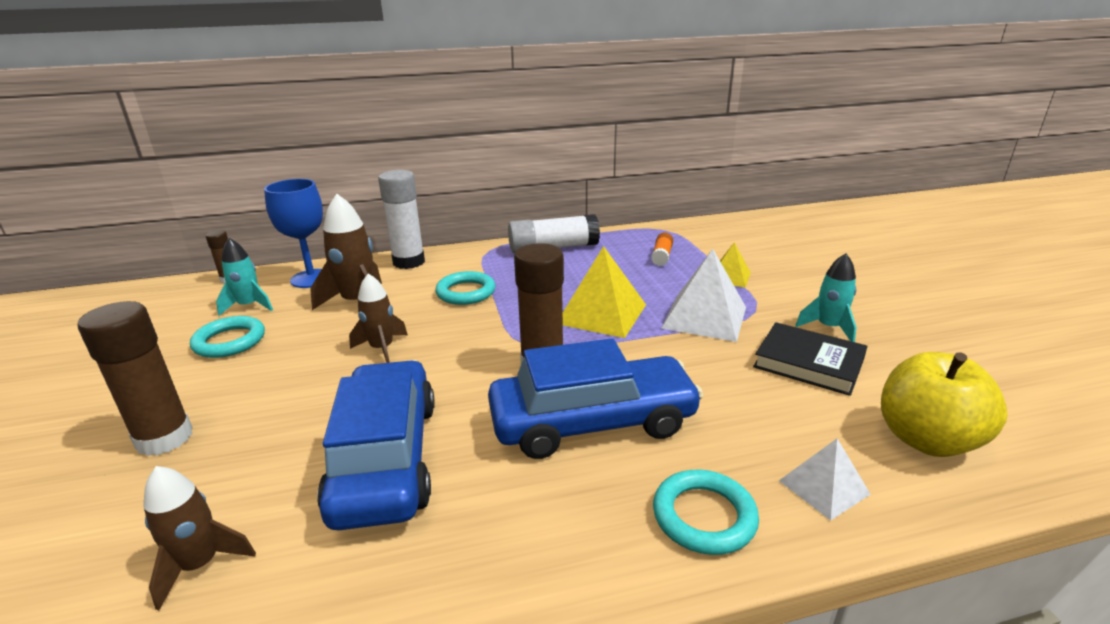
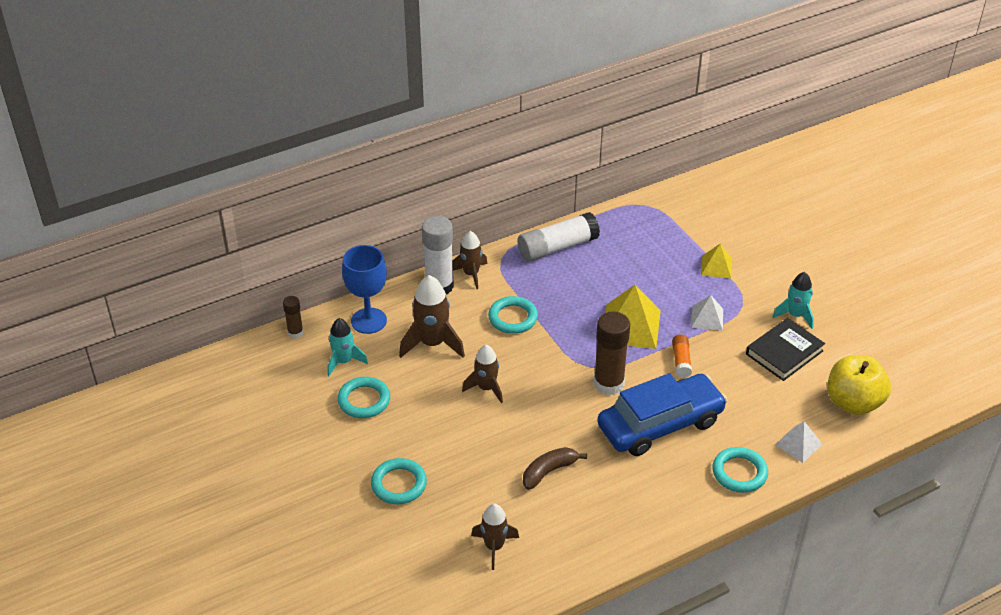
camera: 15 degrees left, 15 degrees up
brown glue stick [78,301,193,456] -> turquoise ring [371,458,427,504]
blue car [317,360,435,530] -> brown banana [523,447,587,490]
orange glue stick [651,232,673,266] -> orange glue stick moved to [672,334,692,378]
white pyramid [661,249,746,342] -> white pyramid [691,295,723,331], size x0.57
black book [753,322,868,396] -> black book turned 60 degrees counterclockwise [746,318,825,381]
none -> brown rocket [452,231,488,289]

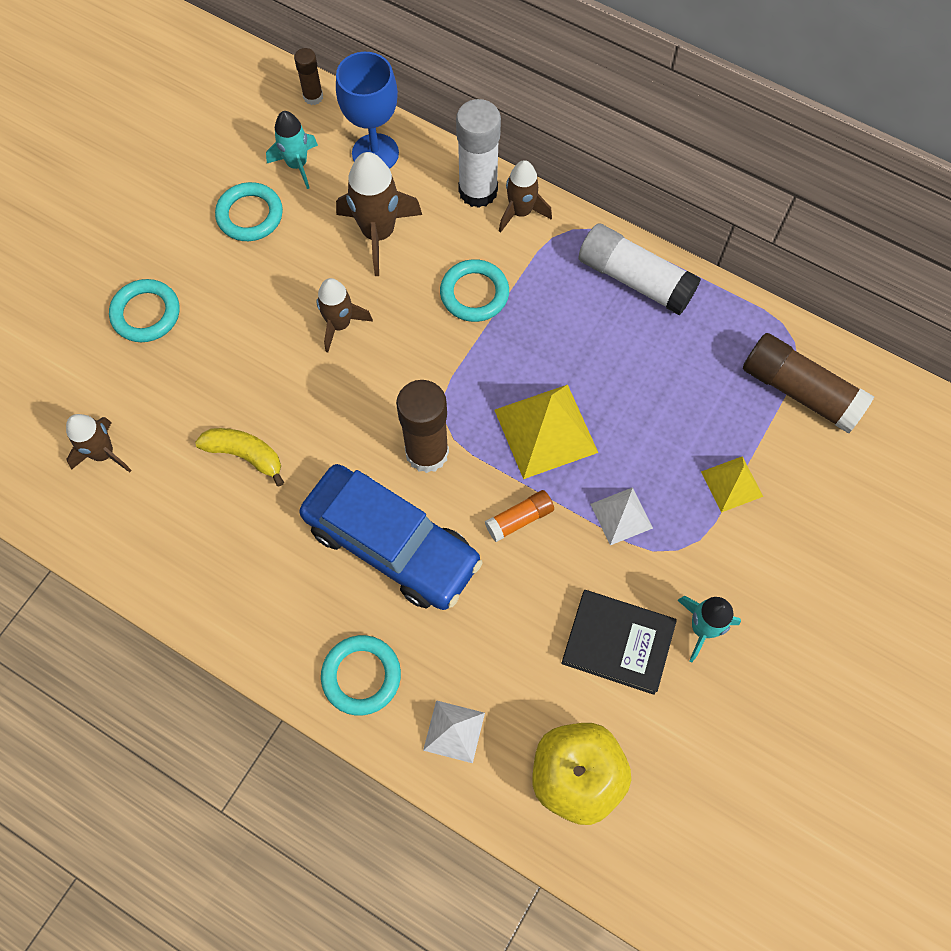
camera: 60 degrees right, 25 degrees up
brown banana [523,447,587,490] -> yellow banana [195,428,284,486]
none -> brown glue stick [743,333,874,433]

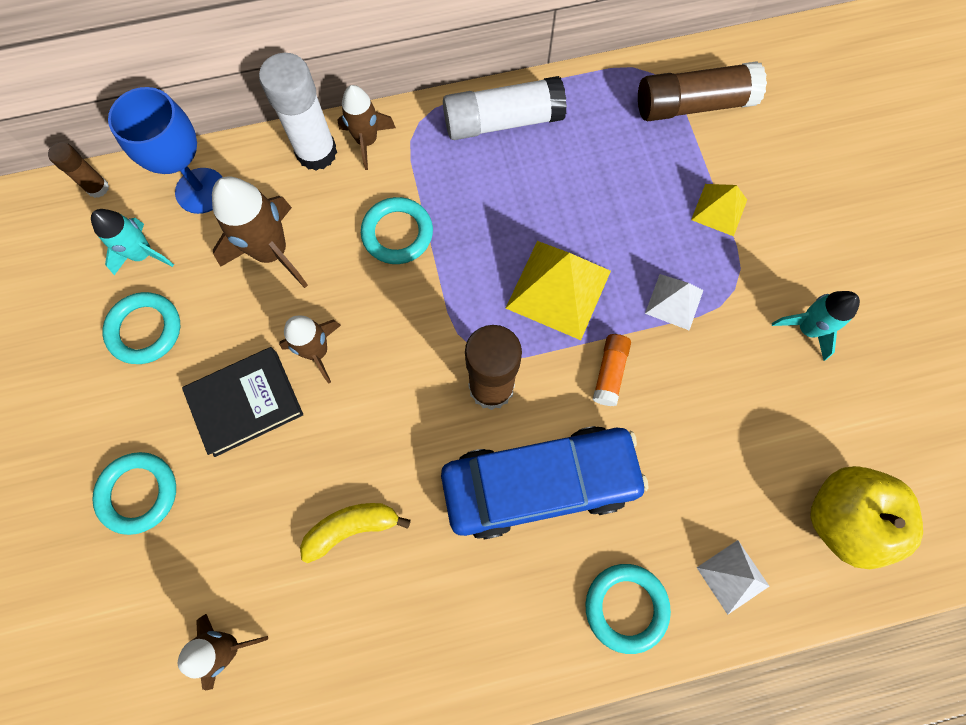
camera: 45 degrees left, 5 degrees up
black book [561,590,677,695] -> black book moved to [182,347,303,457]

